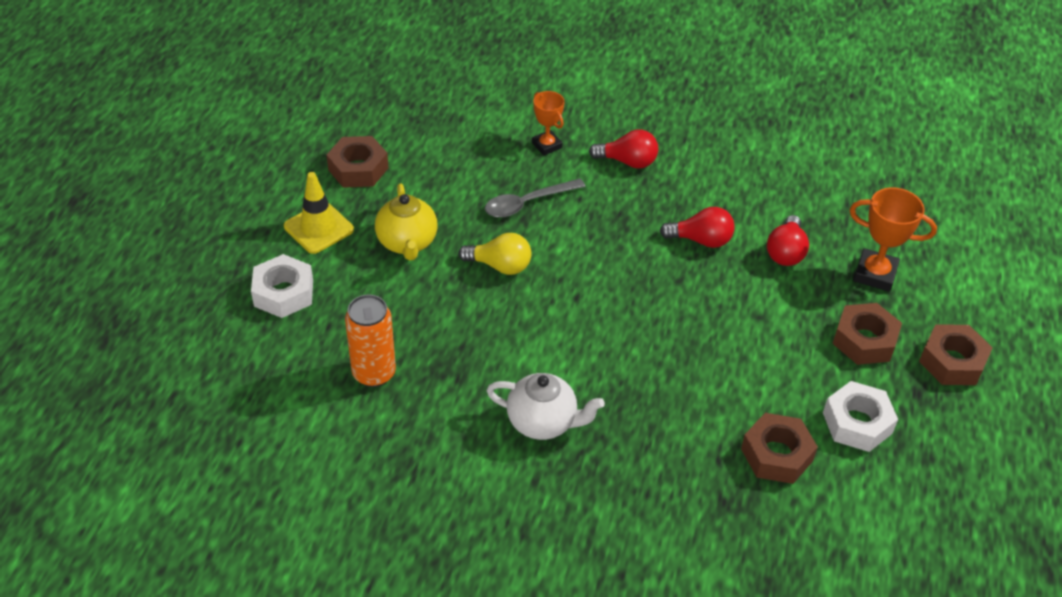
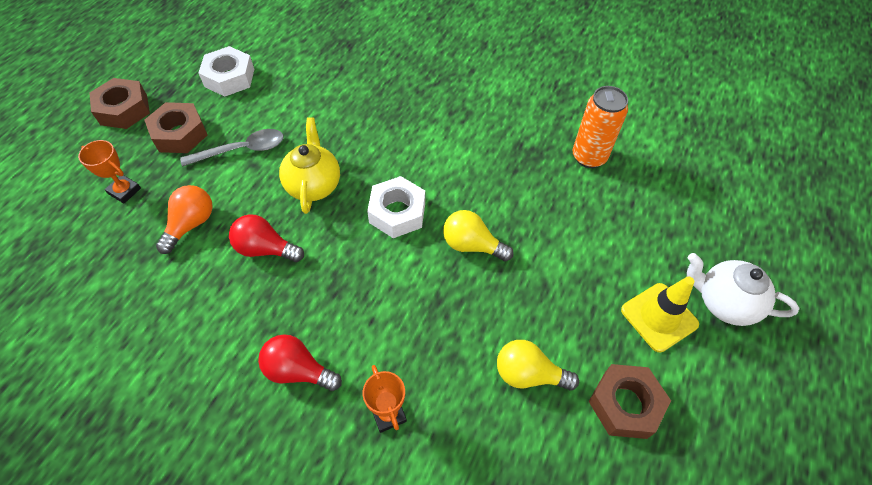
camera: 170 degrees left, 10 degrees up
white nut [251,254,313,318] -> white nut moved to [367,176,425,238]
yellow teapot [375,183,438,261] -> yellow teapot moved to [279,117,340,214]
grey spoon [485,178,586,218] -> grey spoon moved to [180,129,284,167]
white teapot [486,373,605,440] -> white teapot moved to [687,253,799,326]
brown nut [741,413,818,484] -> none
red light bulb [767,215,809,266] -> orange light bulb [156,185,213,254]
orange trophy [850,187,937,292] -> orange trophy [78,140,141,204], size x0.66
none -> yellow light bulb [497,340,579,390]

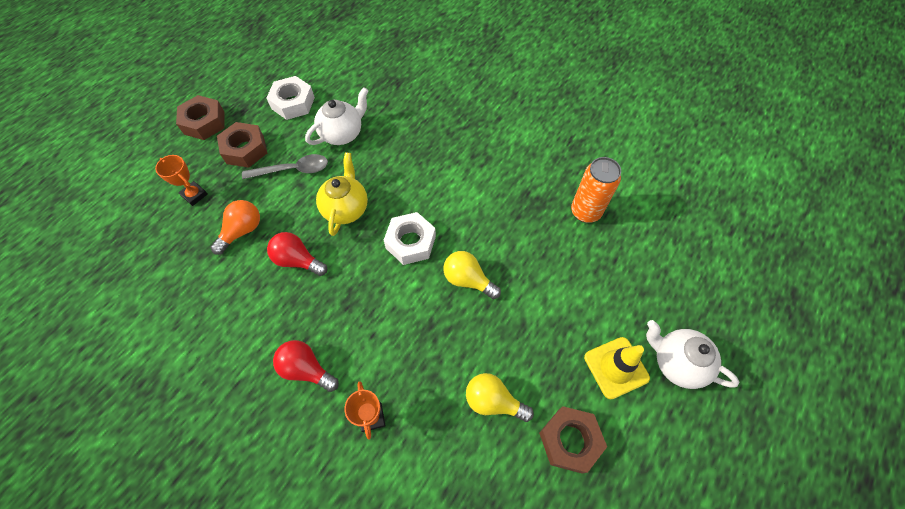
camera: 10 degrees right, 5 degrees up
none -> white teapot [305,87,368,145]

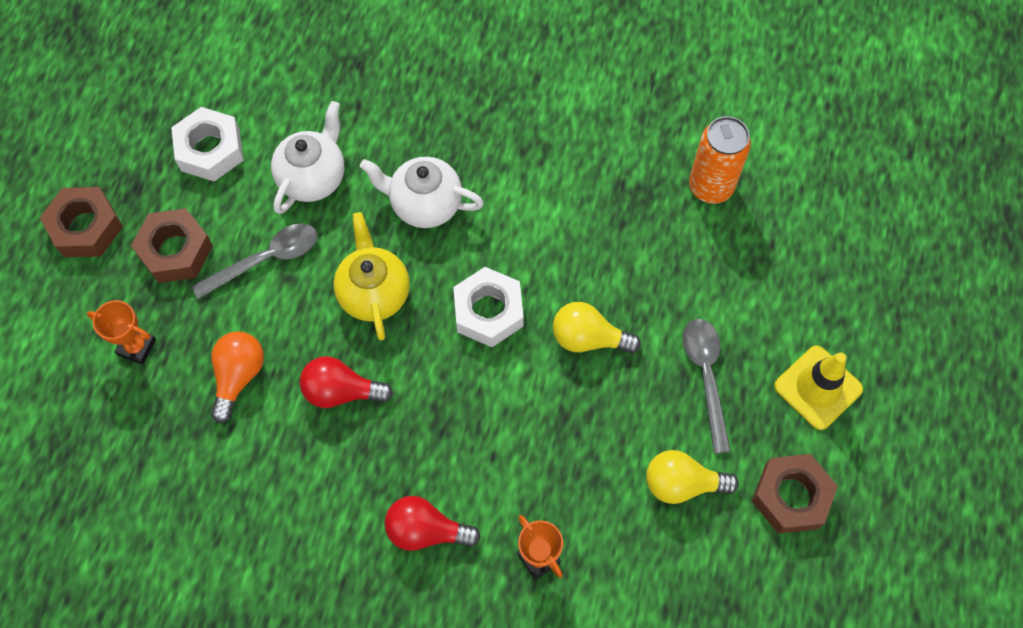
camera: 20 degrees left, 5 degrees up
white teapot [646,320,740,389] -> white teapot moved to [360,157,484,228]
none -> grey spoon [683,319,731,454]

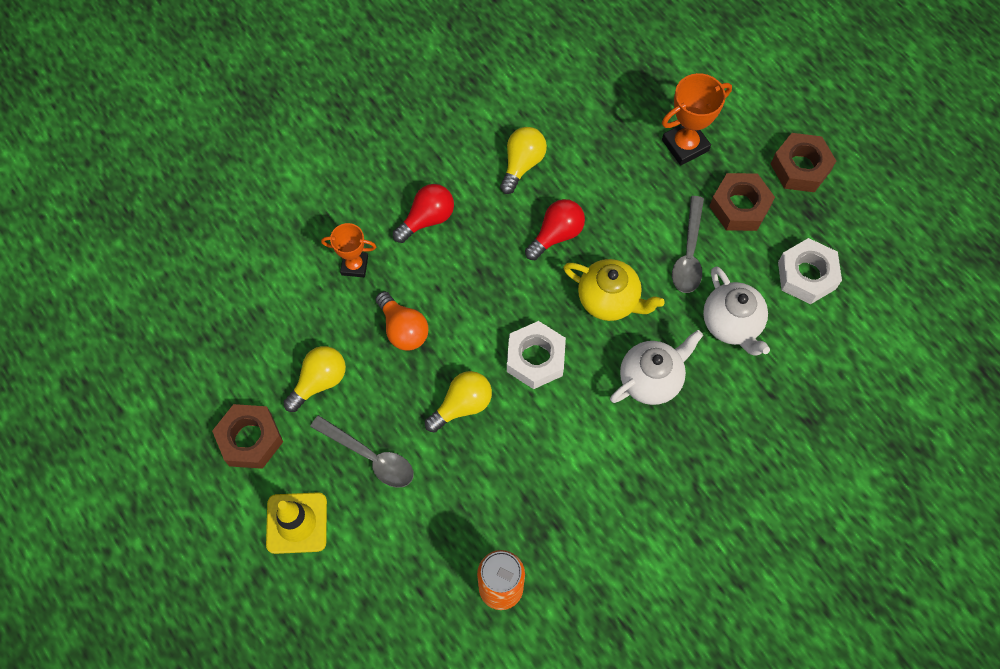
camera: 130 degrees right, 0 degrees up
orange trophy [87,300,156,365] -> orange trophy [662,73,732,165], size x1.52
orange light bulb [211,331,264,423] -> orange light bulb moved to [376,291,429,351]
none -> yellow light bulb [500,127,547,194]

